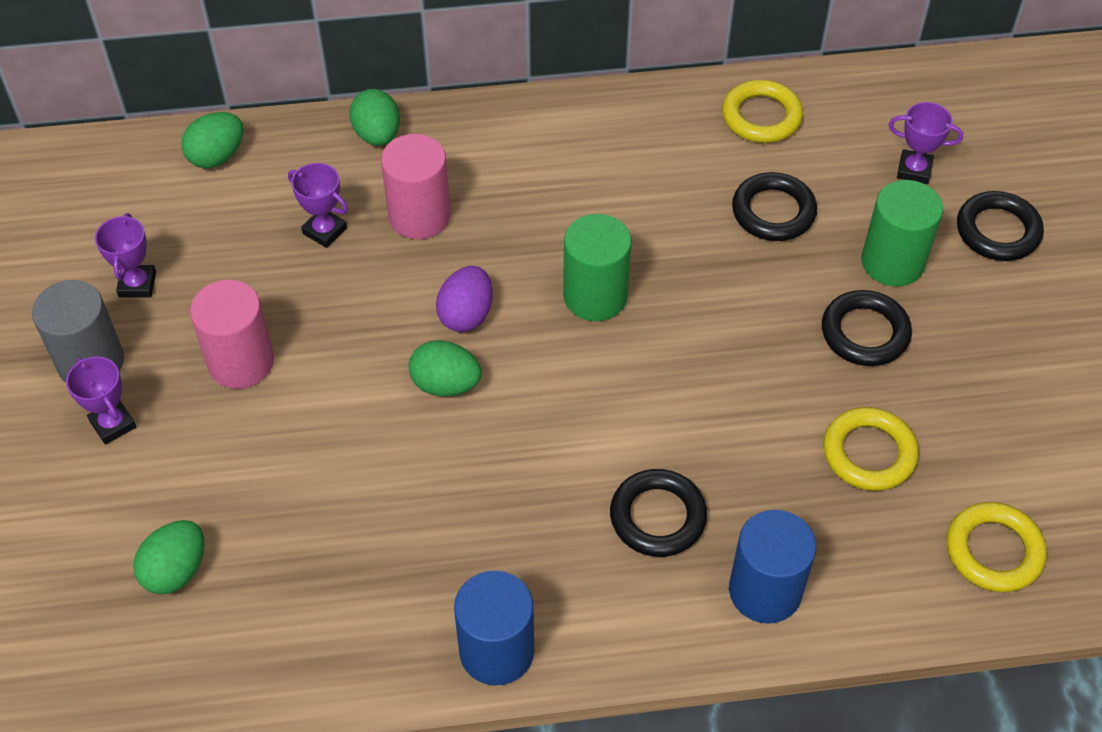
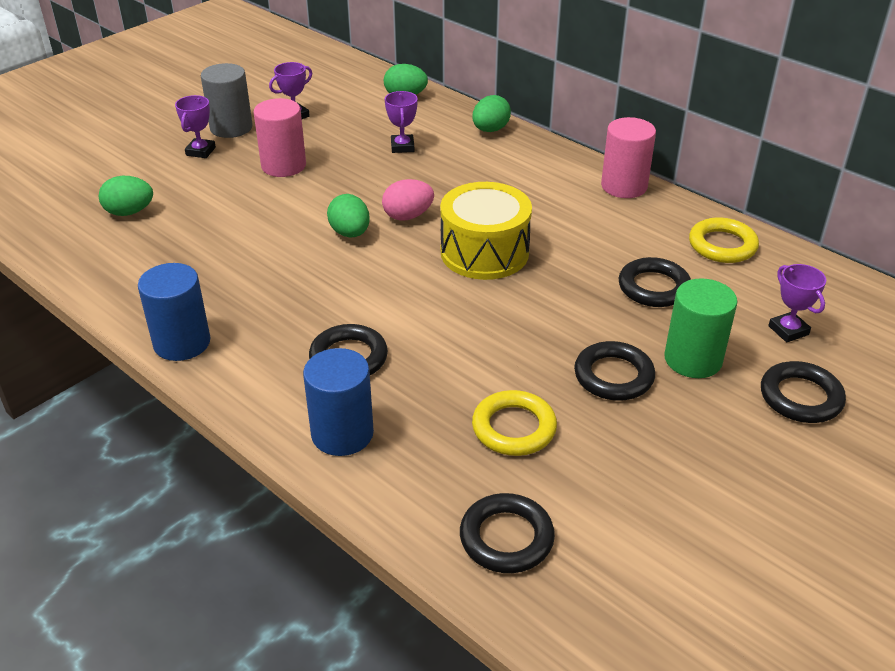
camera: 50 degrees right, 15 degrees down
pink cylinder [381,134,451,239] -> pink cylinder moved to [601,117,656,198]
purple egg [436,266,493,332] -> pink egg [382,179,434,221]
green cylinder [563,214,632,321] -> yellow drum [440,182,532,280]
yellow ring [947,502,1047,592] -> black ring [460,493,555,573]

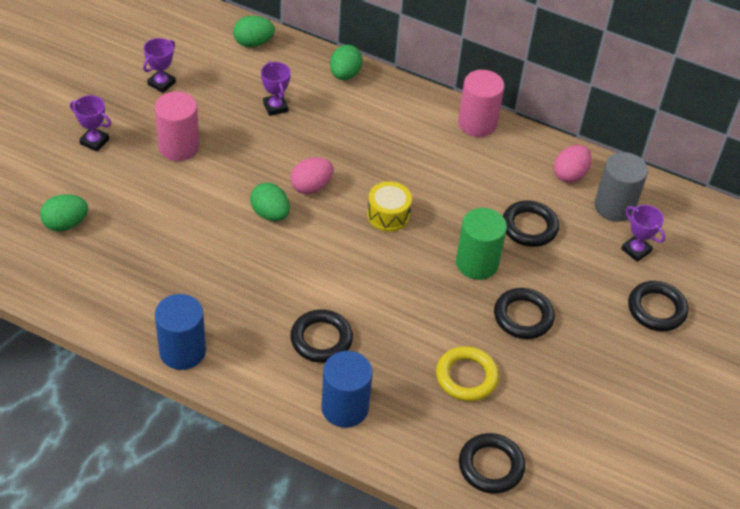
camera: 20 degrees left, 10 degrees up
purple trophy [175,95,216,158] -> purple trophy turned 60 degrees counterclockwise [70,95,111,152]
grey cylinder [201,63,253,138] -> grey cylinder moved to [594,152,648,222]
yellow drum [440,182,532,280] -> yellow drum [367,181,412,232], size x0.58
green cylinder [664,278,737,378] -> green cylinder moved to [456,208,507,280]
yellow ring [689,217,759,263] -> pink egg [554,145,592,183]

